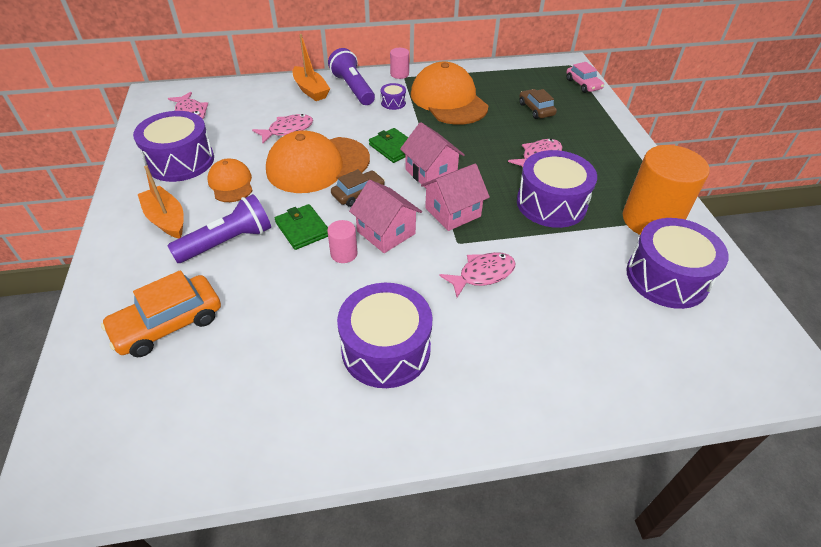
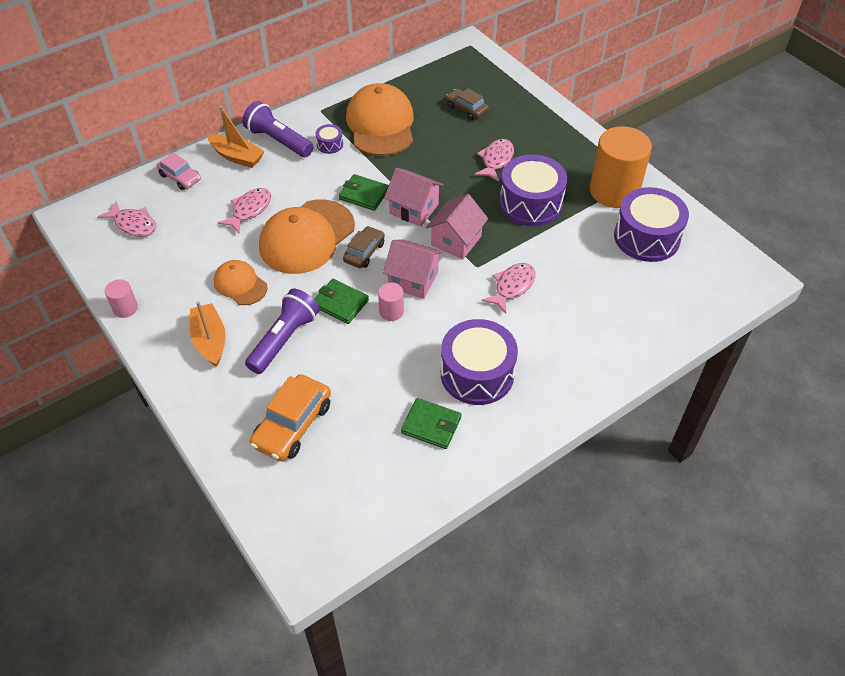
camera: 25 degrees left, 5 degrees up
purple drum [133,111,214,182] -> none
orange boat [138,165,184,238] -> orange boat turned 45 degrees clockwise [190,301,226,367]
pink cylinder [390,48,409,79] -> pink cylinder moved to [105,279,138,318]
orange cap [411,62,488,125] -> orange cap turned 45 degrees clockwise [346,83,414,156]
pink car [566,62,604,93] -> pink car moved to [157,152,201,190]
none -> green wallet [401,398,461,449]

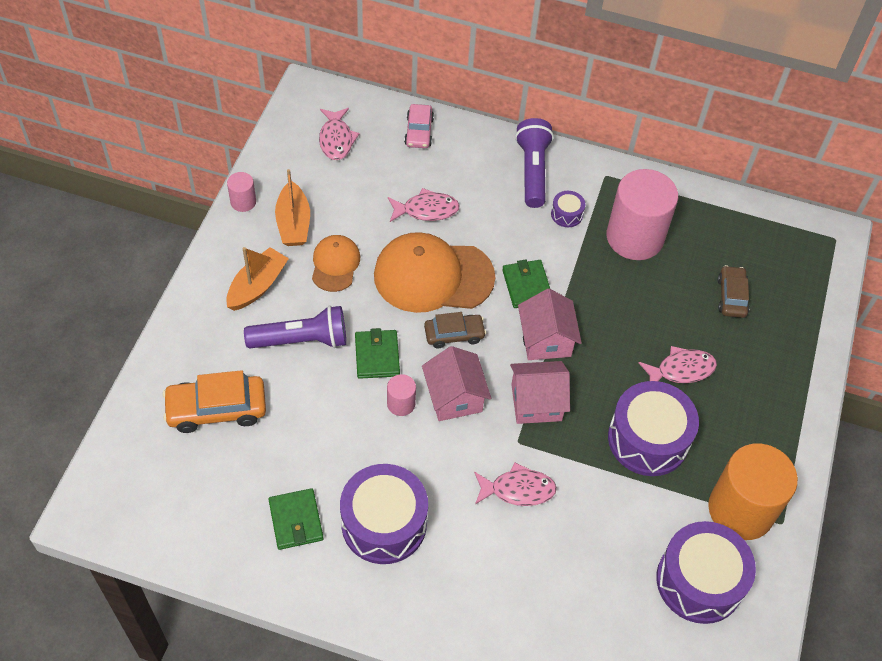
camera: 50 degrees right, 5 degrees up
orange boat [207,106,265,168] -> orange boat moved to [275,169,310,246]
orange cap [346,83,414,156] -> pink cylinder [607,169,678,260]

